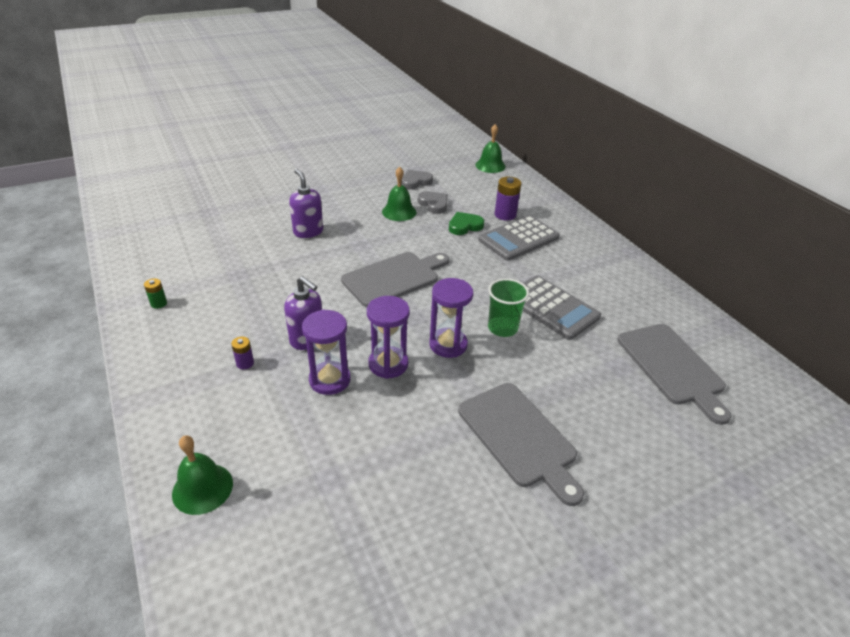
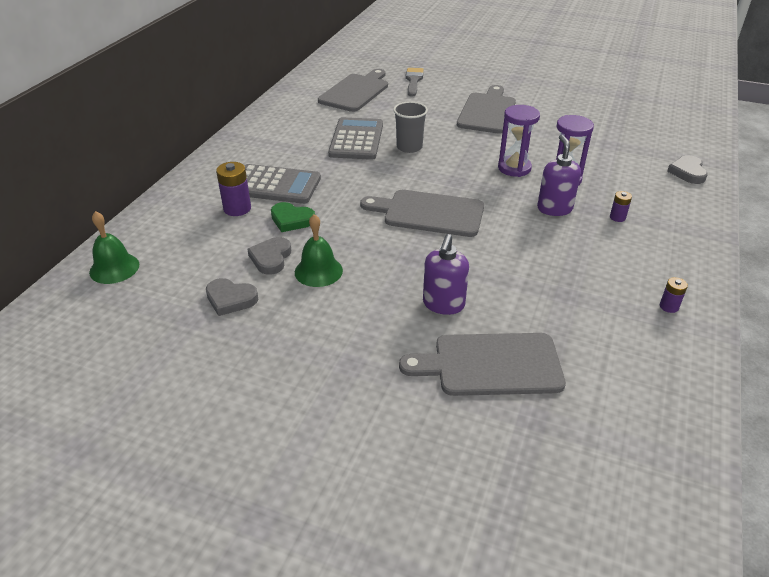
camera: 130 degrees left, 0 degrees up
green battery [144,278,167,309] -> purple battery [660,277,688,313]
green bell [172,435,233,515] -> grey heart [667,155,708,184]
purple hourglass [429,278,473,358] -> none
green cup [488,278,529,337] -> grey cup [393,101,428,153]
none -> grey cutting board [399,333,566,396]
none -> grey brush [406,68,423,97]

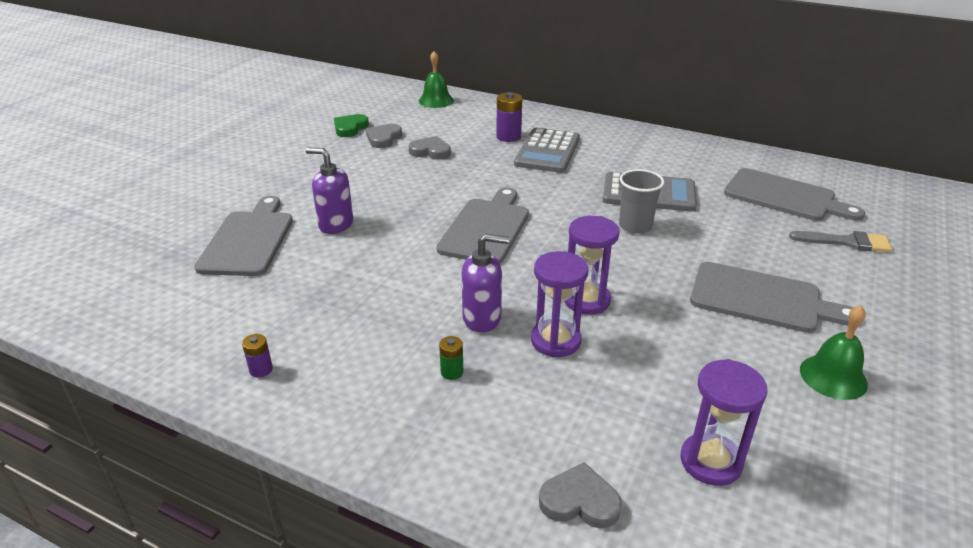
camera: 95 degrees right, 5 degrees down
green heart [271,202,315,232] -> green heart moved to [334,114,369,137]
green bell [295,214,343,287] -> green bell moved to [800,305,868,400]
purple battery [610,191,632,222] -> green battery [439,336,463,380]
none -> purple hourglass [680,359,768,486]

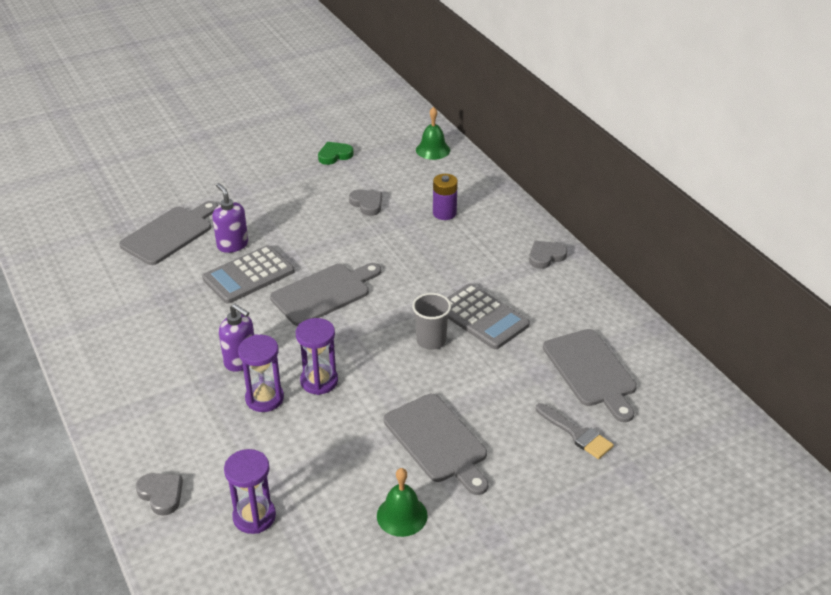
camera: 35 degrees right, 5 degrees up
purple battery [242,334,273,378] -> none
grey heart [366,124,402,148] -> grey heart moved to [529,241,567,269]
green battery [439,336,463,380] -> none
grey calculator [514,128,580,173] -> grey calculator moved to [202,245,295,304]

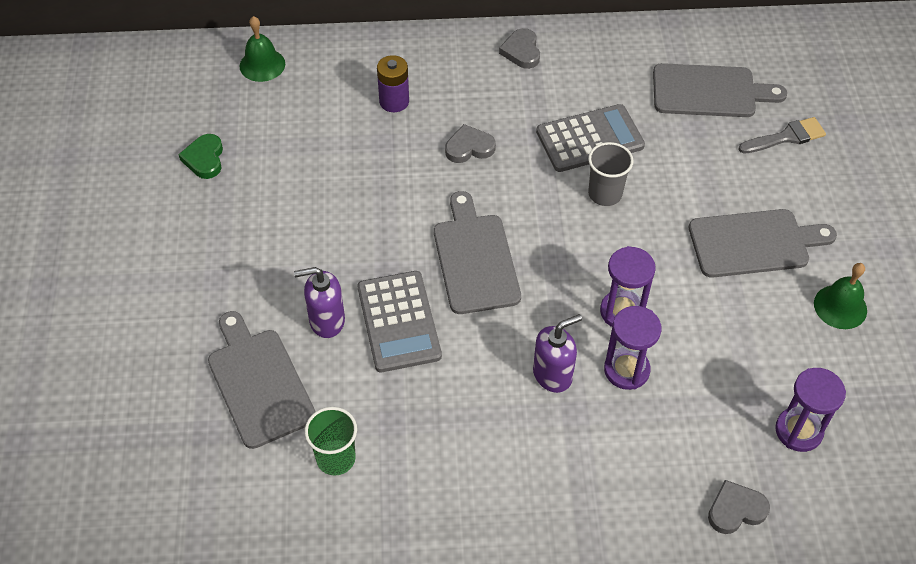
camera: 65 degrees left, 15 degrees up
grey heart [349,189,382,216] -> grey heart moved to [445,124,496,163]
none -> green cup [305,407,357,476]

